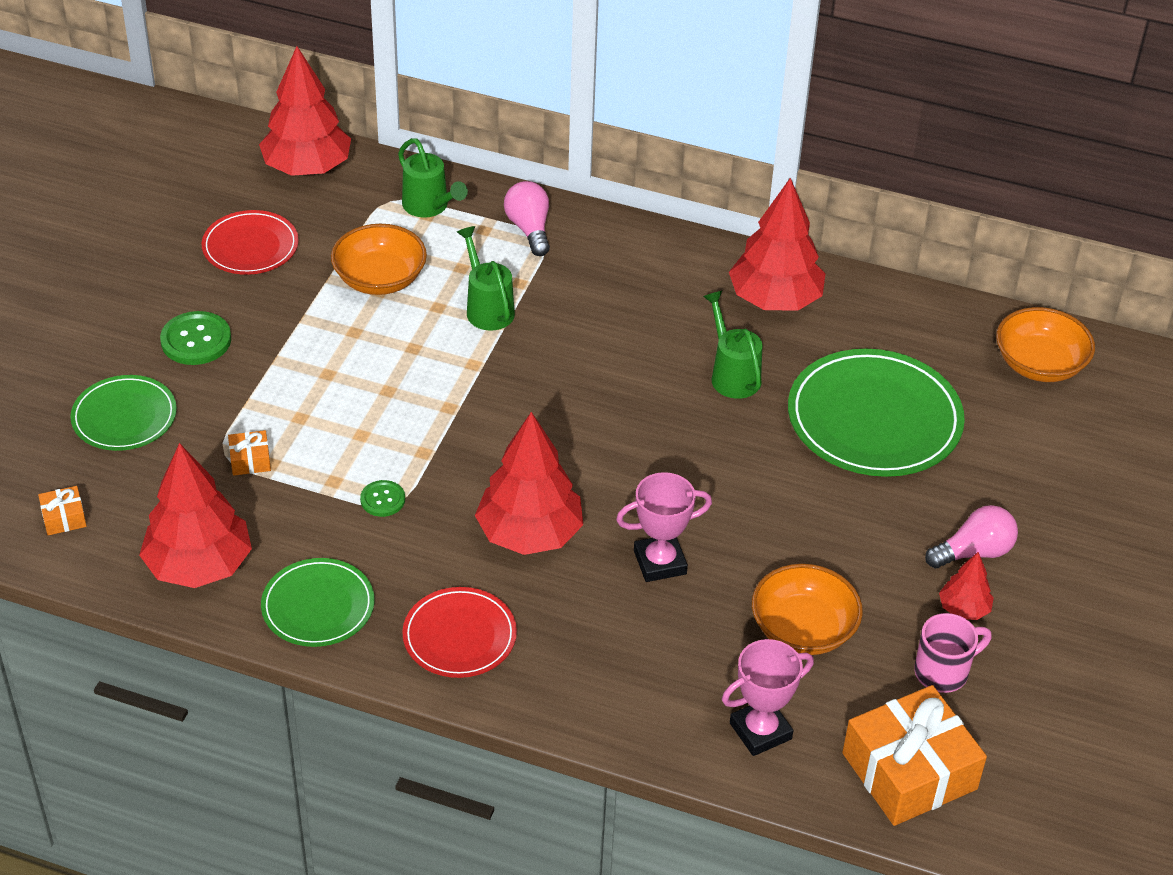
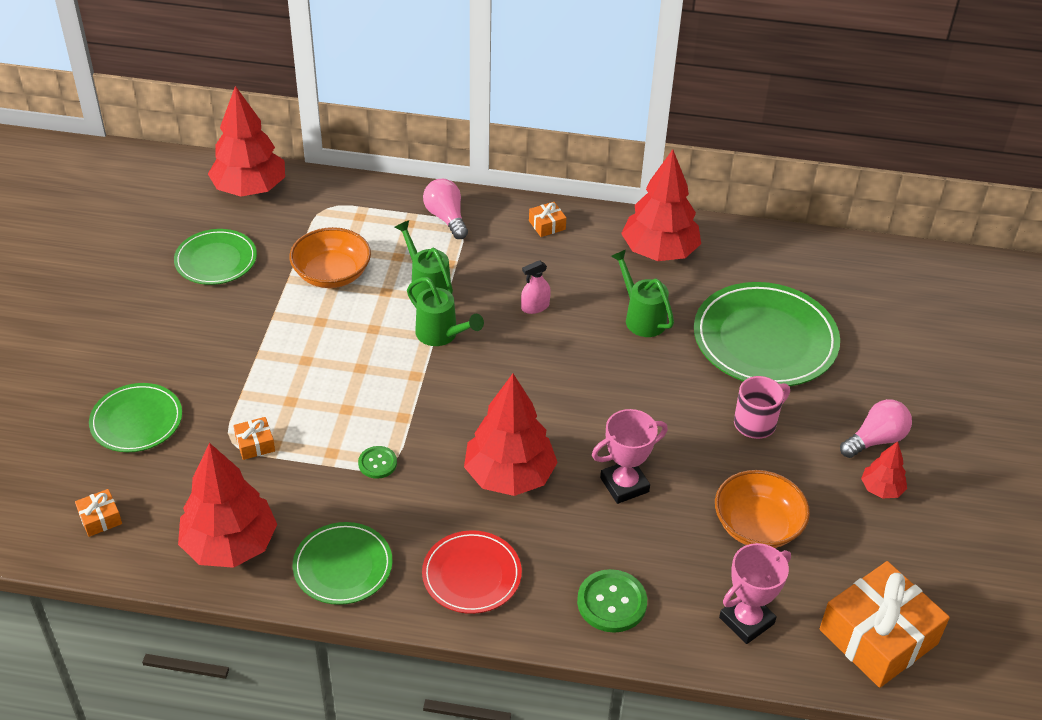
camera: 10 degrees left, 0 degrees up
green button [160,311,231,365] -> green button moved to [577,569,647,633]
red plate [202,210,299,275] -> green plate [174,229,257,285]
green watering can [398,138,468,218] -> green watering can moved to [407,277,484,346]
pink mug [914,613,992,693] -> pink mug moved to [734,376,790,439]
orange bowl [996,307,1095,382] -> none
none -> pink spray bottle [521,260,551,314]
none -> orange gift [529,202,566,237]

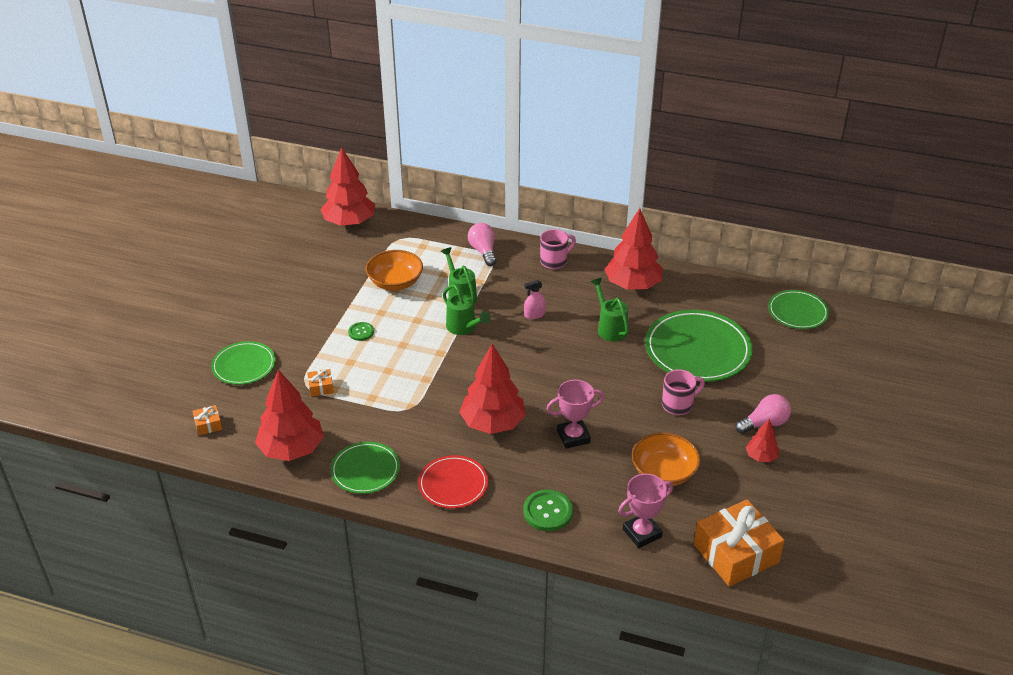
camera: 10 degrees right, 5 degrees down
green plate [174,229,257,285] -> green plate moved to [768,290,829,329]
green button [358,446,397,479] -> green button moved to [348,322,374,341]
orange gift [529,202,566,237] -> pink mug [540,229,576,269]

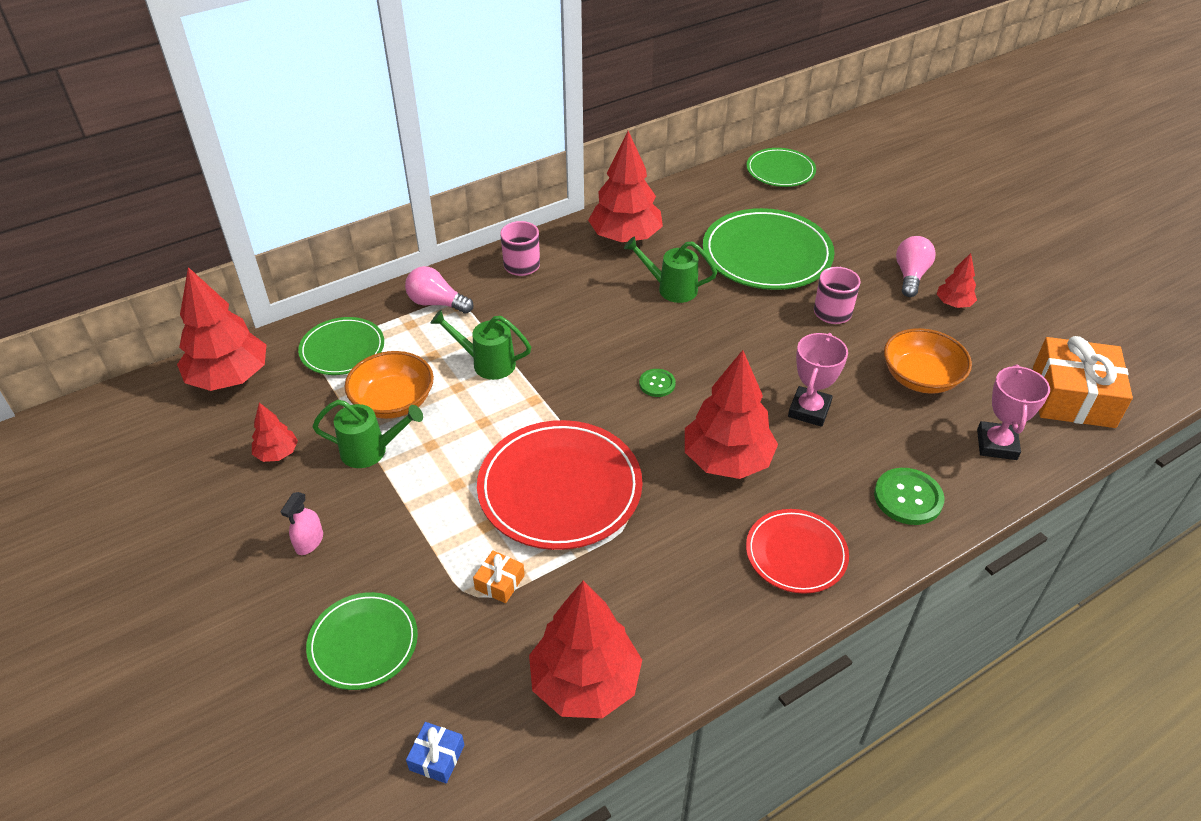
camera: 50 degrees left, 5 degrees up
orange gift [193,405,222,435] -> blue gift [406,722,464,784]
green plate [330,442,400,494] -> green plate moved to [298,317,384,375]
green button [348,322,374,341] -> green button moved to [639,369,676,397]
green watering can [443,284,491,335] -> green watering can moved to [312,400,423,468]
pink spray bottle [524,280,546,319] -> pink spray bottle moved to [281,492,323,555]
none -> red tree [252,403,298,462]
none -> red plate [477,420,643,550]

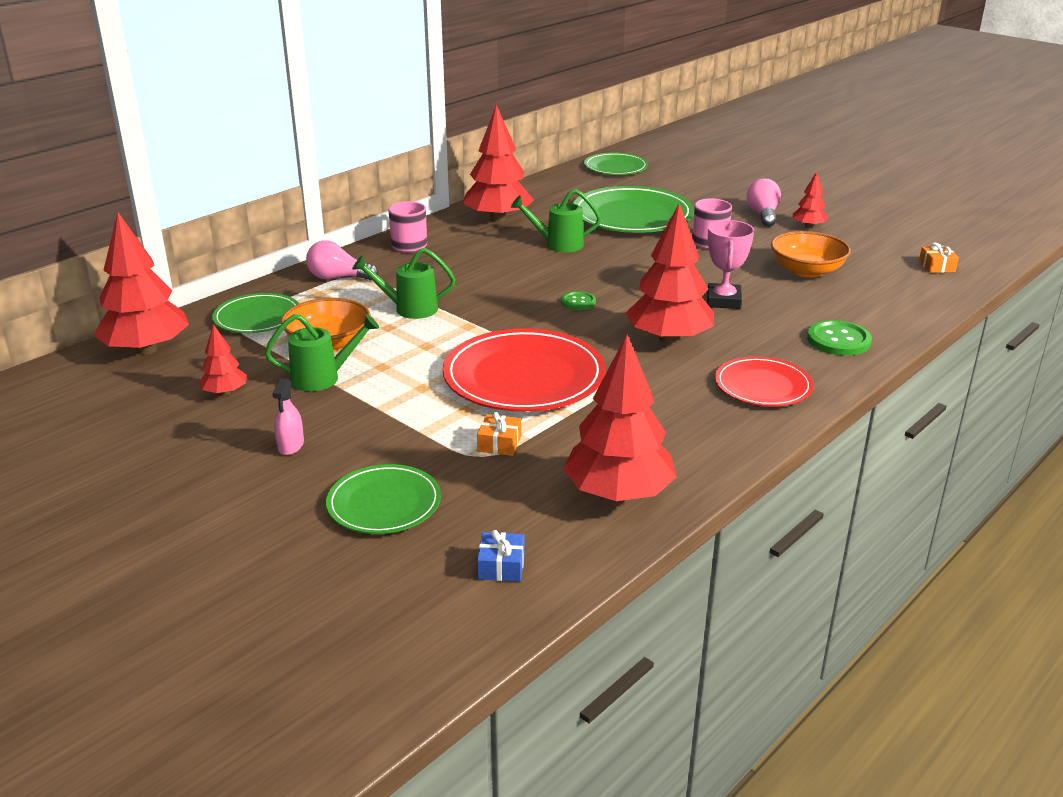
camera: 15 degrees left, 15 degrees down
pink trophy [977,364,1050,460] -> none
orange gift [1033,336,1133,428] -> orange gift [919,242,959,273], size x0.43

